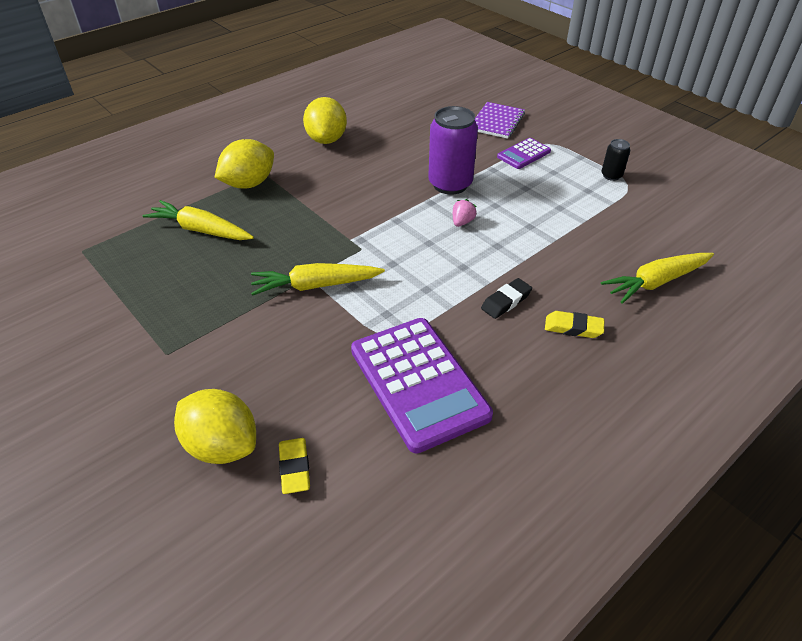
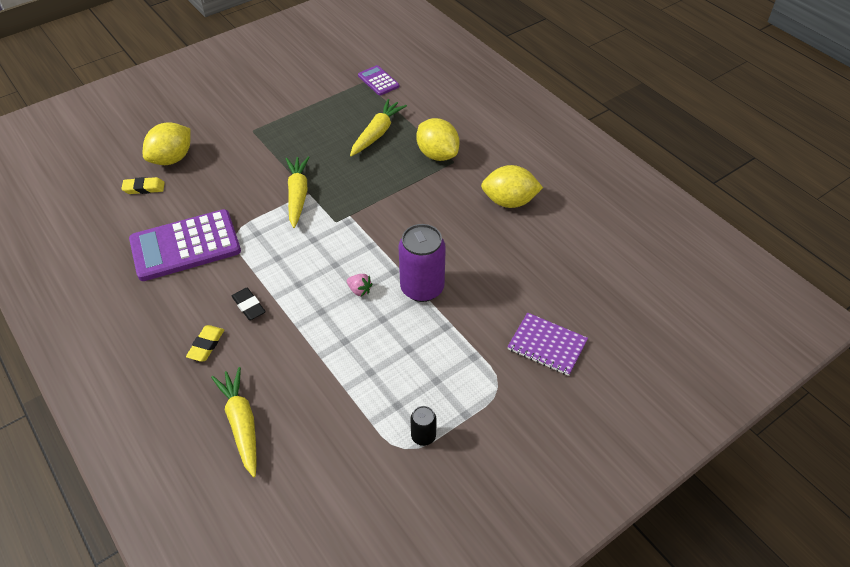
camera: 95 degrees right, 5 degrees up
purple calculator [497,138,551,169] -> purple calculator moved to [358,65,399,95]

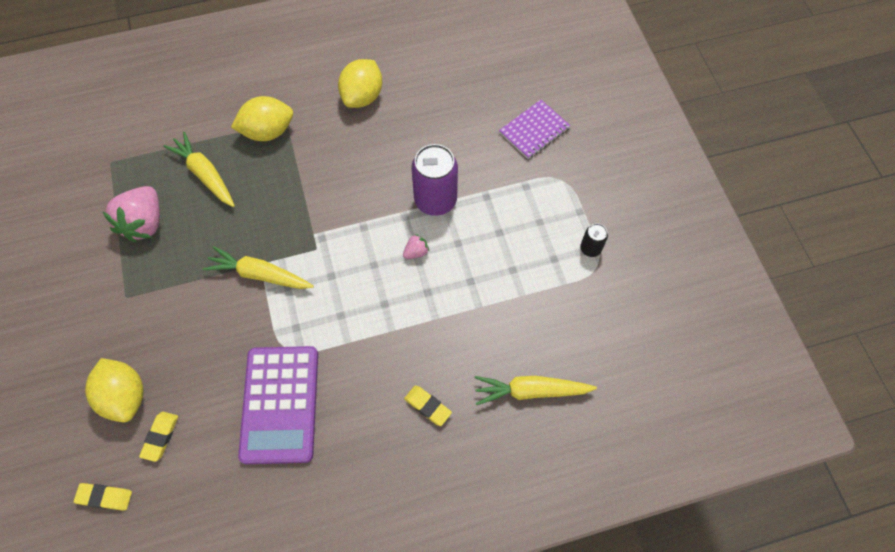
camera: 70 degrees left, 15 degrees up
black eraser [232,288,266,320] -> none
purple calculator [358,65,399,95] -> none
none -> yellow eraser [74,483,132,511]
none -> pink strawberry [103,186,160,242]

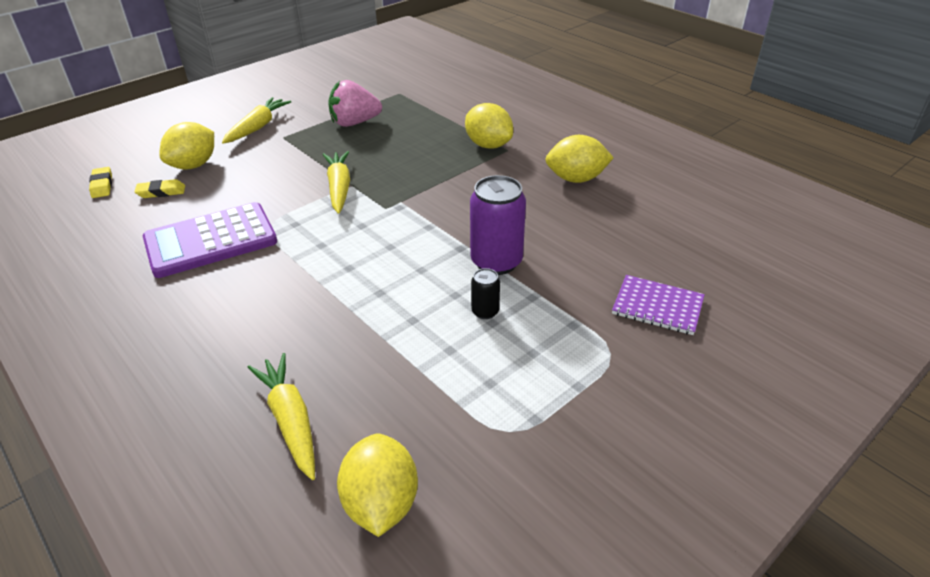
camera: 65 degrees right, 25 degrees down
yellow carrot [163,132,235,207] -> yellow carrot moved to [222,97,291,144]
pink strawberry [403,234,429,259] -> none
yellow eraser [404,385,452,426] -> none
black can [580,223,608,257] -> black can moved to [471,268,500,319]
none -> yellow lemon [337,434,418,537]

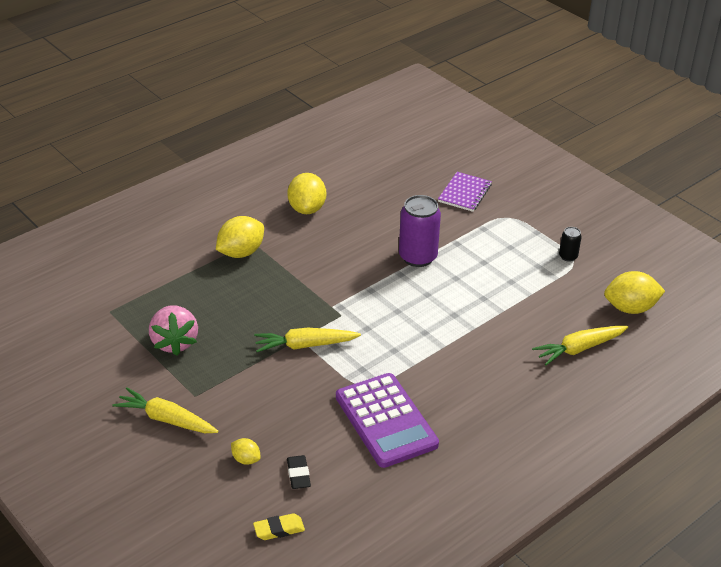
camera: 90 degrees left, 0 degrees up
yellow eraser [134,179,185,198] -> black eraser [287,455,311,489]
yellow lemon [160,122,214,170] -> yellow lemon [231,438,261,465], size x0.52
black can [471,268,500,319] -> black can moved to [559,227,582,262]

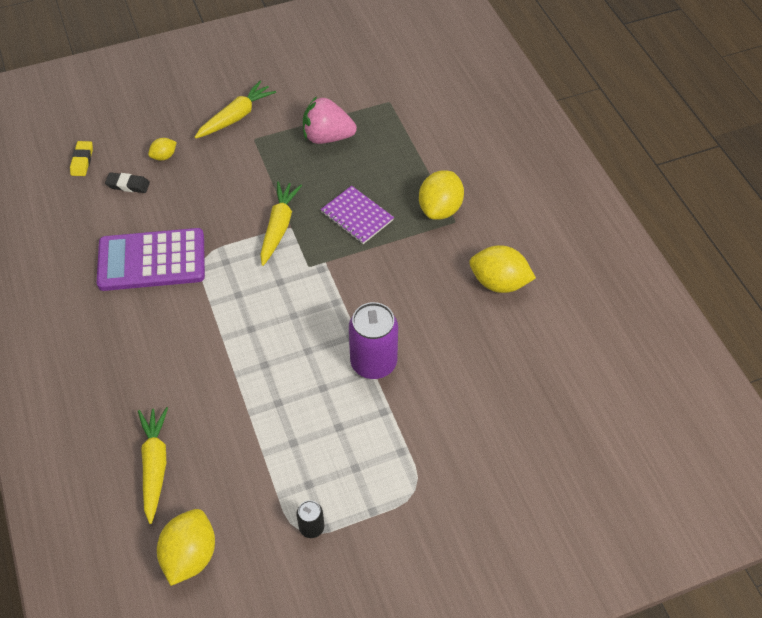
camera: 110 degrees right, 15 degrees up
yellow lemon [216,216,264,258] -> yellow lemon turned 45 degrees clockwise [419,170,464,220]
purple notebook [438,172,492,212] -> purple notebook moved to [321,186,394,244]

